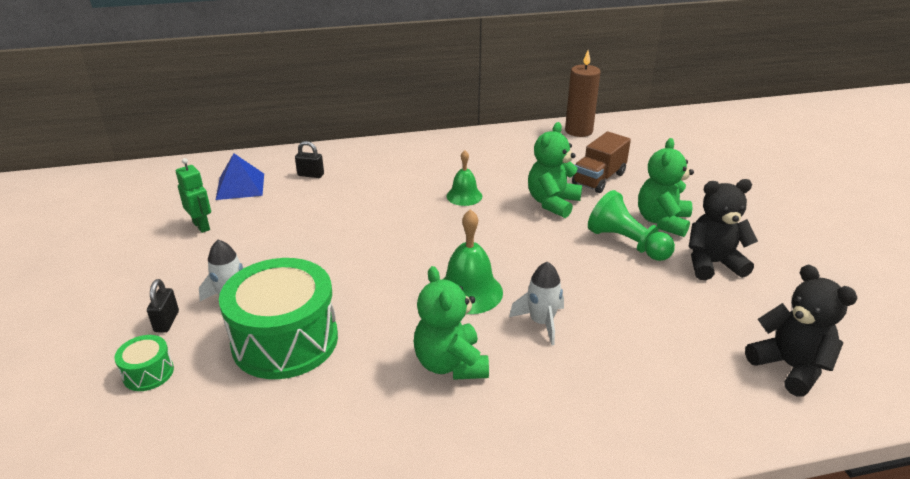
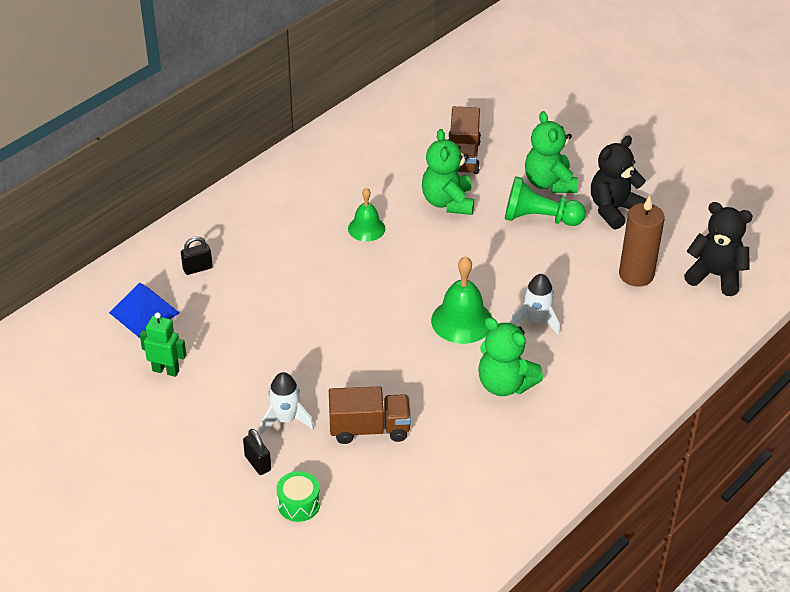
camera: 35 degrees left, 10 degrees up
green drum [219,258,338,379] -> brown truck [329,386,411,444]
brown candle [565,51,601,137] -> brown candle moved to [619,195,665,287]

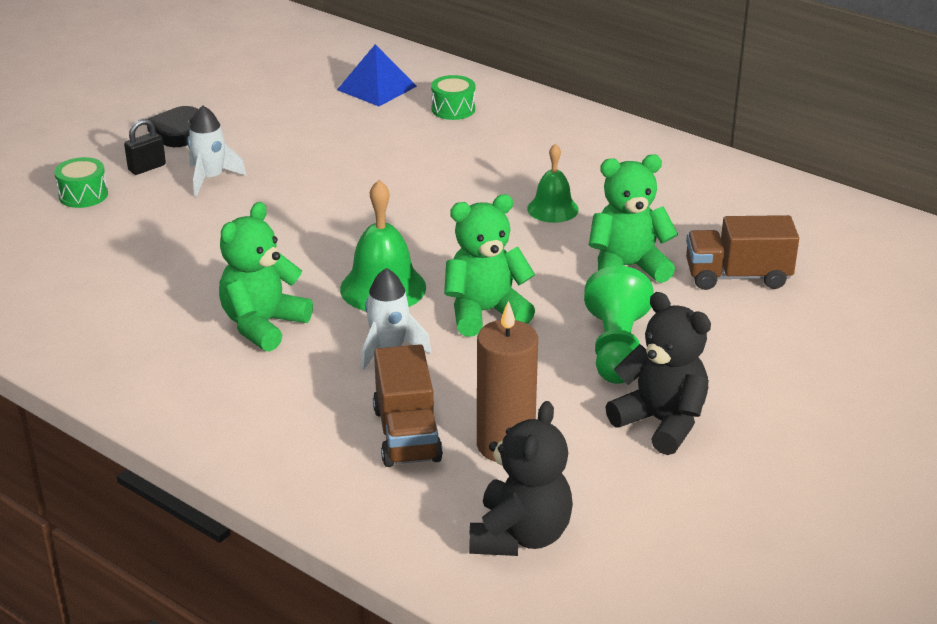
camera: 85 degrees right, 10 degrees down
green robot [140,312,186,377] -> none
black padlock [181,236,213,275] -> green drum [431,75,475,120]
brown truck [329,386,411,444] -> brown truck moved to [373,344,443,467]
green teddy bear [525,111,578,193] -> green teddy bear moved to [444,194,535,337]
none -> black heart [147,106,198,147]

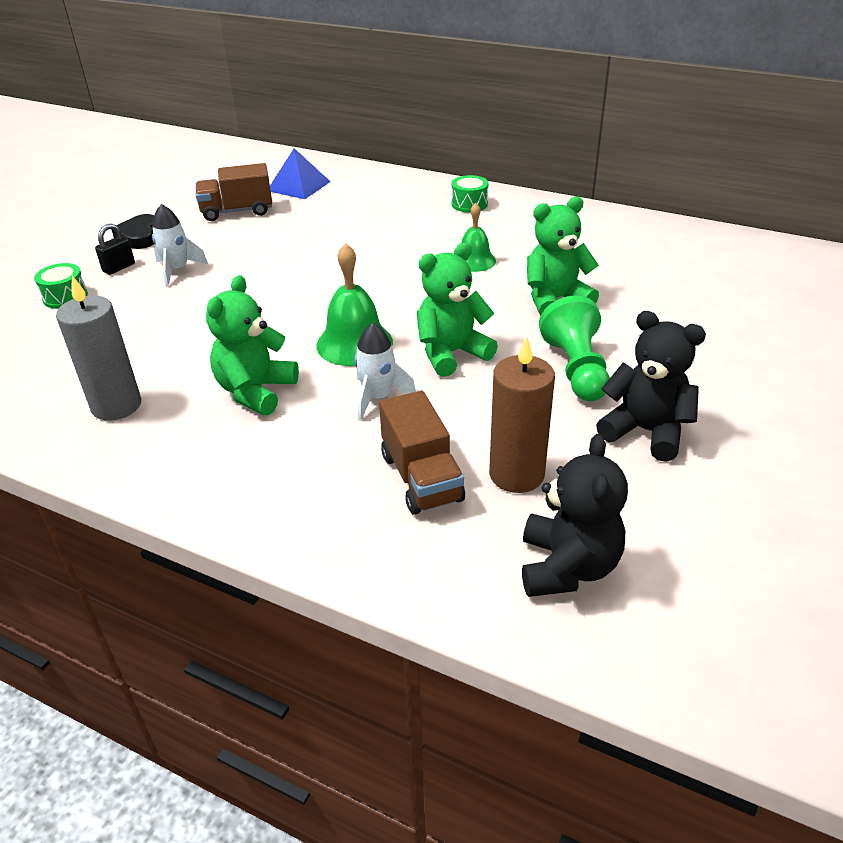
camera: 10 degrees left, 5 degrees up
green drum [431,75,475,120] -> green drum moved to [452,175,489,213]
brown truck [686,215,799,290] -> brown truck moved to [195,163,272,221]
none -> grey candle [56,275,141,421]

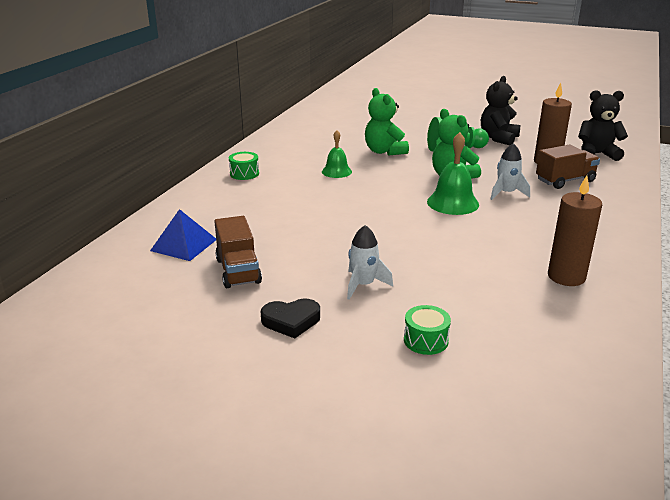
camera: 95 degrees left, 10 degrees down
grey candle [56,275,141,421] -> brown candle [548,175,602,286]
black padlock [95,224,135,275] -> none
green teddy bear [206,275,299,416] -> none

